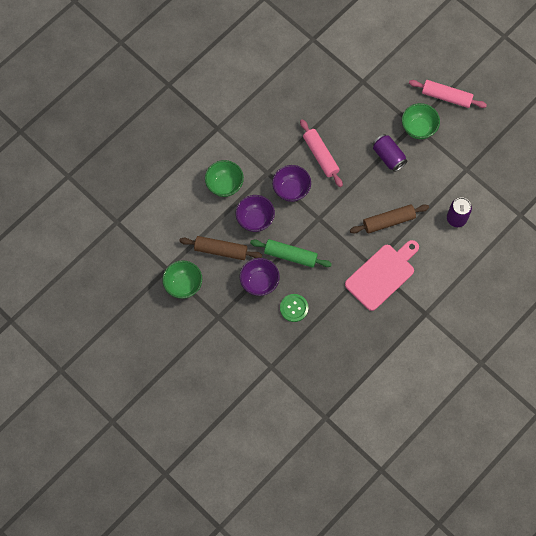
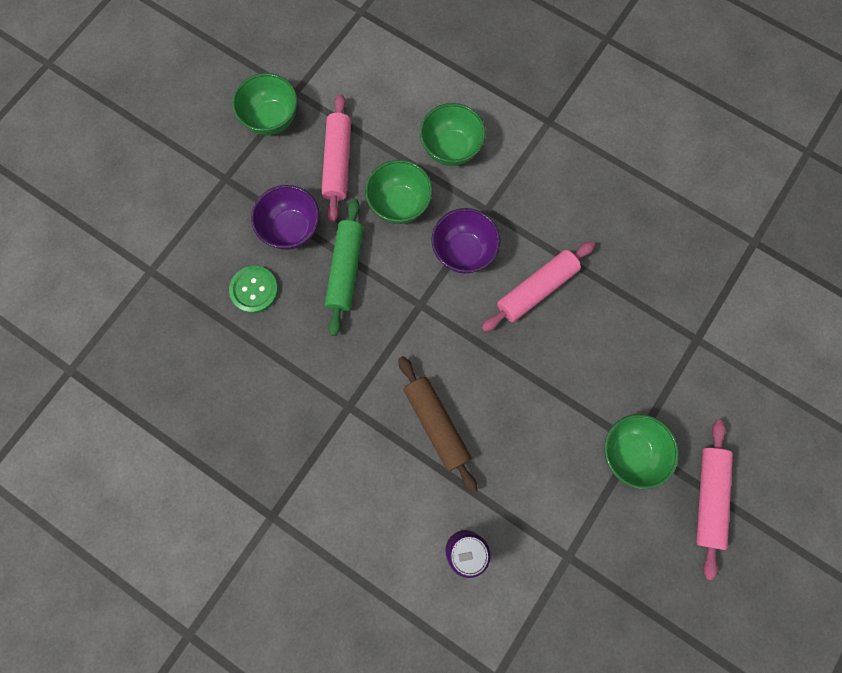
camera: 80 degrees right, 5 degrees up
brown rolling pin [179,236,262,260] -> pink rolling pin [321,94,351,222]
purple bowl [236,195,275,232] -> green bowl [365,160,433,224]
pink cutting board [345,240,419,311] -> none
purple can [373,134,407,172] -> none

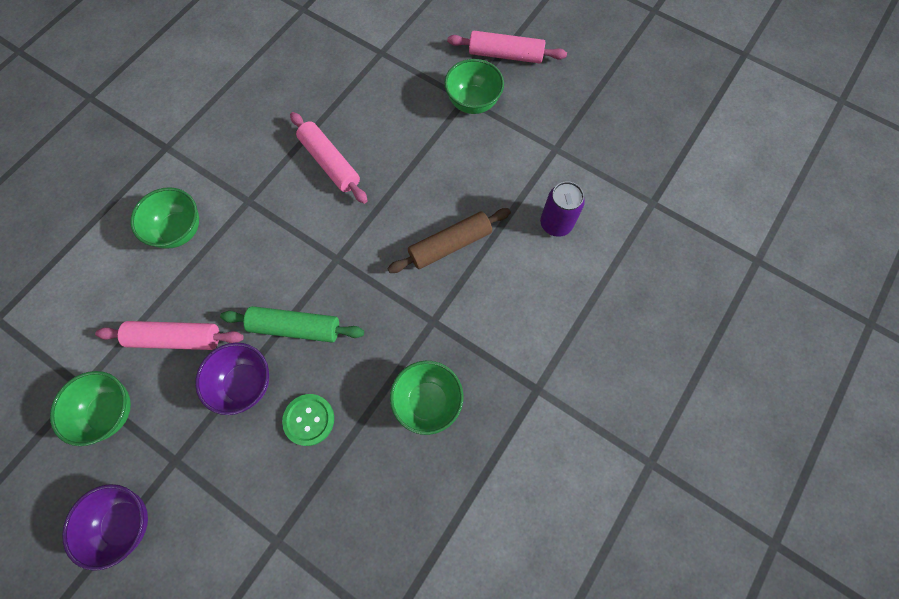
camera: 90 degrees left, 5 degrees down
green bowl [365,160,433,224] -> green bowl moved to [390,361,464,435]
purple bowl [431,208,500,273] -> purple bowl moved to [62,484,148,571]

